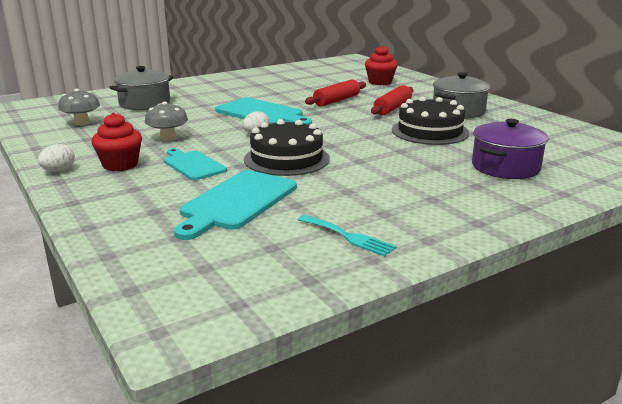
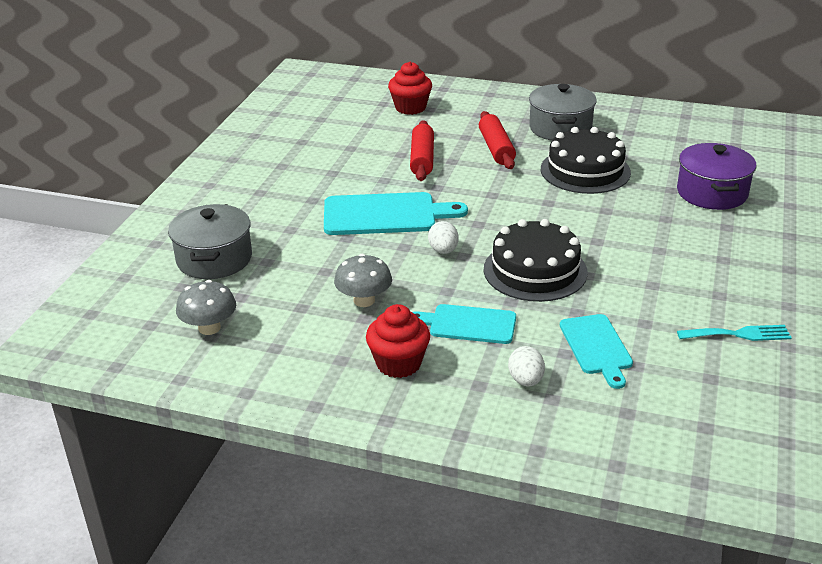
camera: 40 degrees left, 10 degrees up
white egg [38,144,75,172] -> white egg moved to [508,346,545,387]
turquoise cutting board [174,170,297,240] -> turquoise cutting board [560,314,633,389], size x0.64

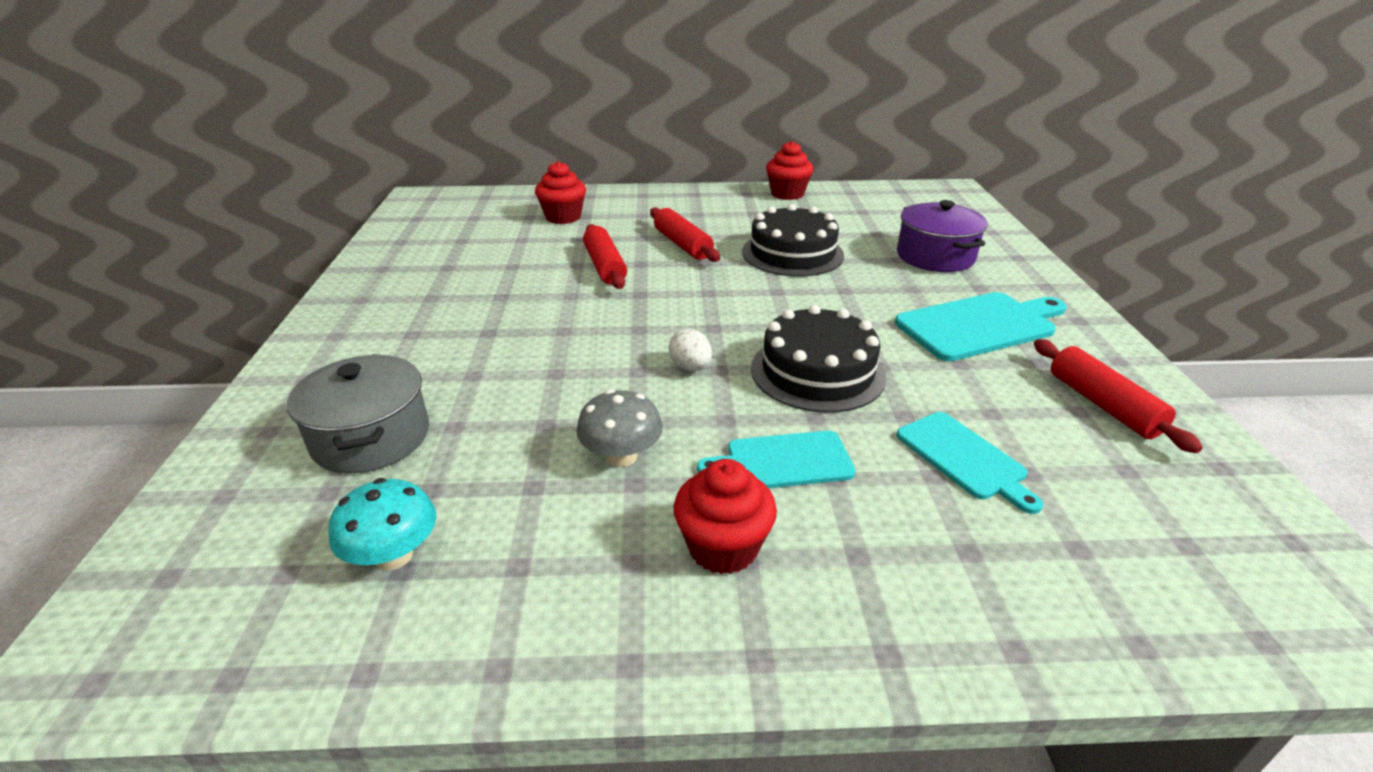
camera: 20 degrees left, 0 degrees up
grey mushroom [176,280,236,335] -> turquoise mushroom [328,478,436,570]
turquoise cutting board [324,192,468,235] -> turquoise cutting board moved to [895,292,1067,361]
white egg [508,346,545,387] -> none
grey pot [529,84,597,141] -> none
turquoise fork [677,325,792,341] -> red rolling pin [1034,339,1203,453]
none -> red cupcake [766,141,814,200]

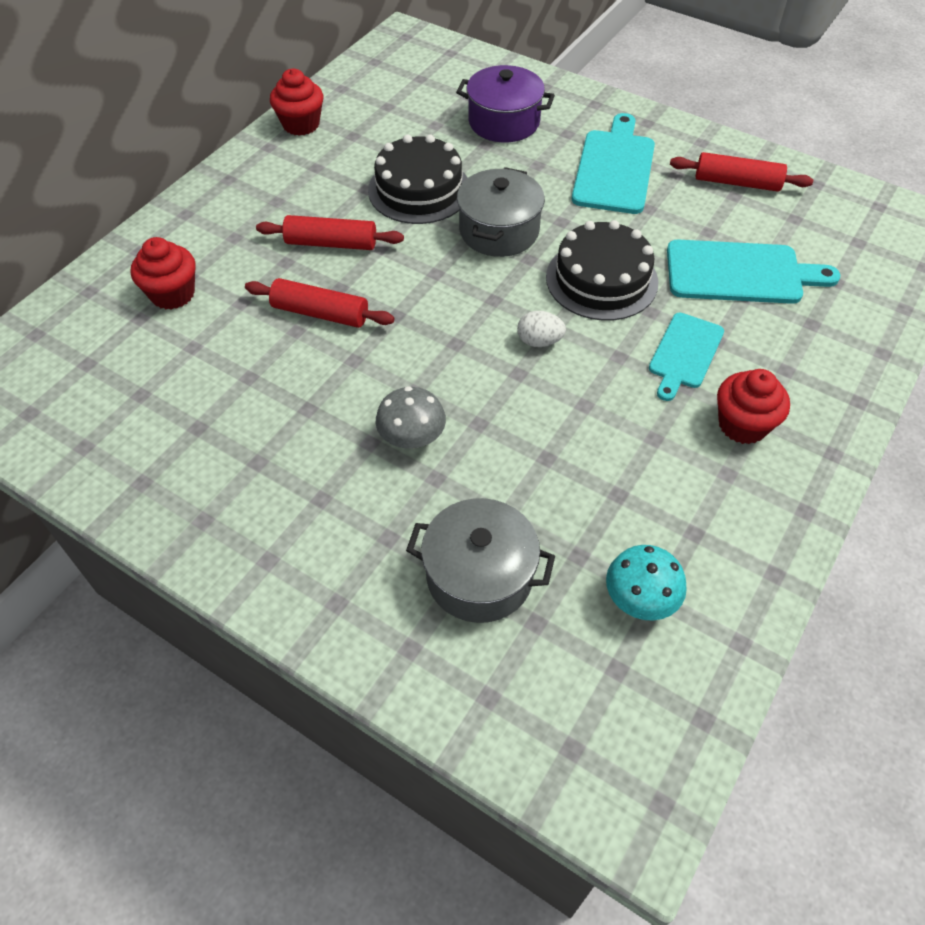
camera: 55 degrees left, 20 degrees up
grey mushroom [576,389,663,467] -> grey mushroom moved to [376,386,446,449]
turquoise cutting board [896,412,1043,514] -> turquoise cutting board [667,240,840,304], size x1.56
none -> grey pot [457,167,545,257]

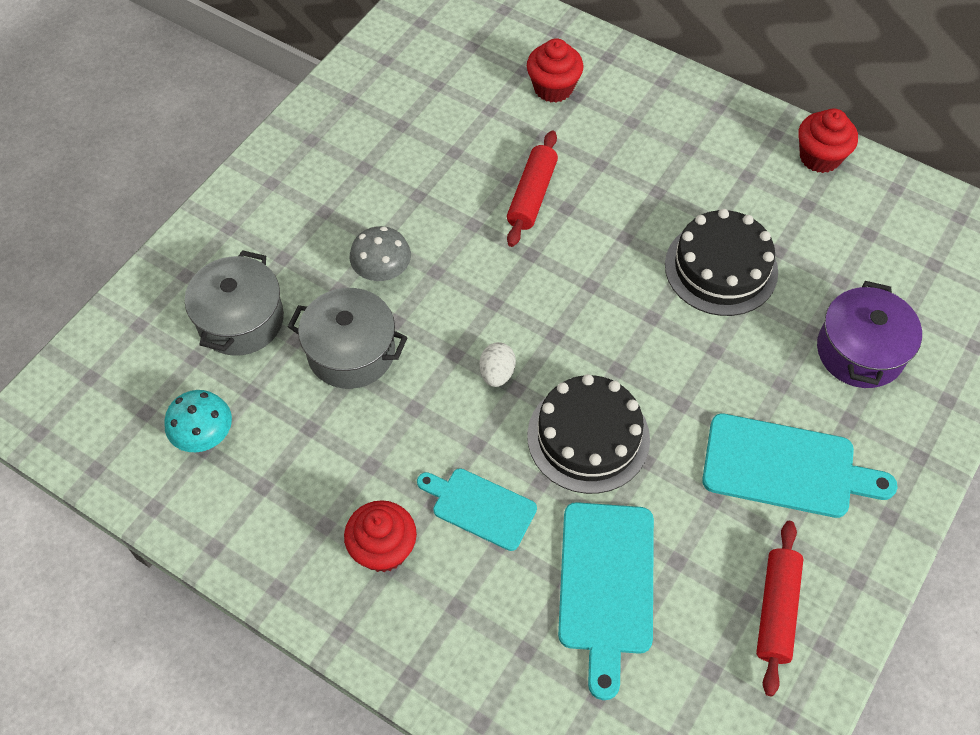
camera: 90 degrees right, 5 degrees up
red rolling pin [256,215,404,250] -> none
grey pot [457,167,545,257] -> grey pot moved to [288,288,408,389]

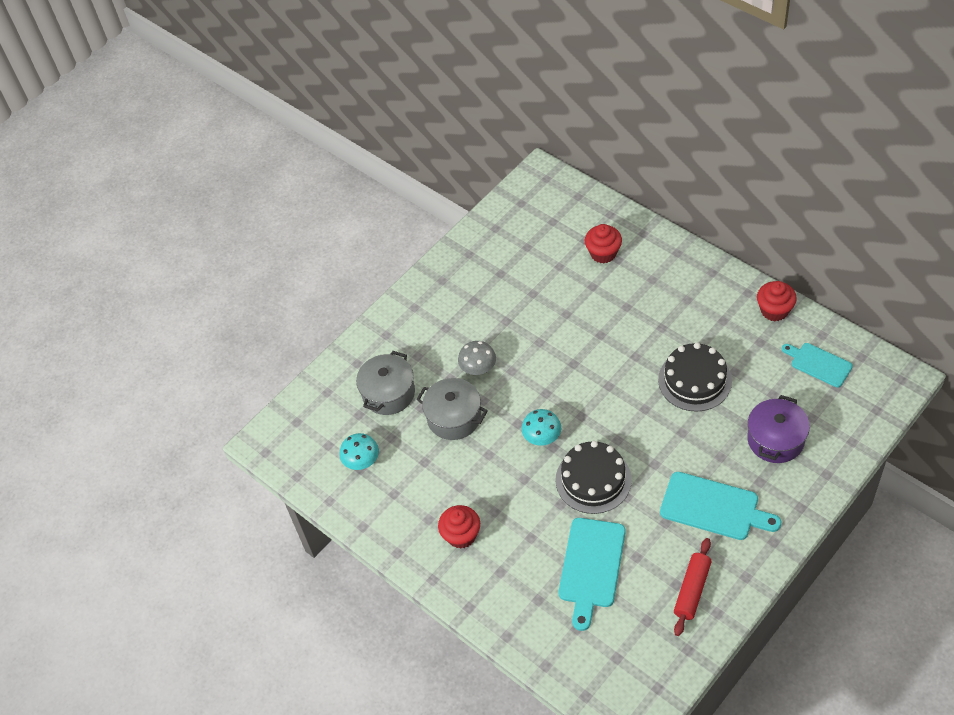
camera: 15 degrees right, 5 degrees down
turquoise cutting board [417,468,537,551] -> turquoise cutting board moved to [782,343,853,388]
white egg [479,342,516,387] -> turquoise mushroom [522,409,561,446]
red rolling pin [507,130,558,247] -> none

